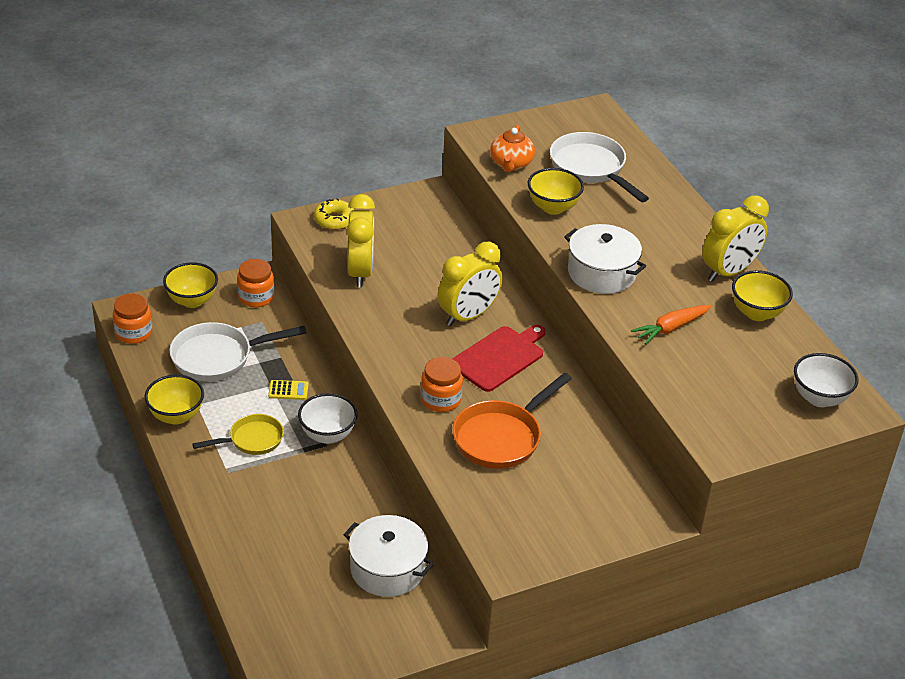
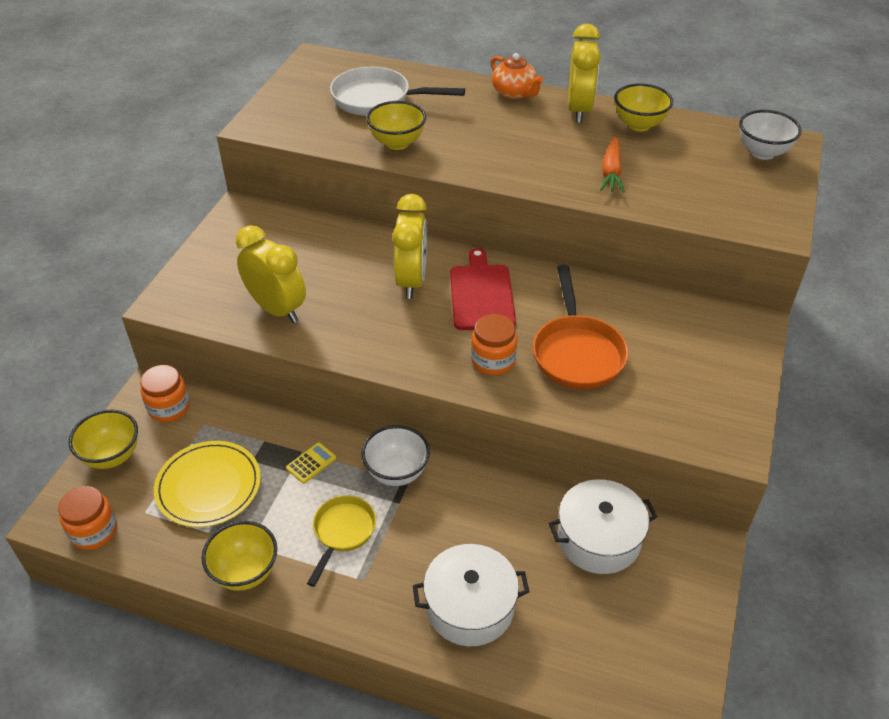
camera: 45 degrees left, 5 degrees up
white pan [169,322,307,381] -> yellow plate [154,441,261,527]
yellow donut [314,198,354,230] -> none
orange teapot [490,125,535,172] -> orange teapot moved to [491,53,544,99]
white pot [564,224,646,294] -> white pot moved to [413,544,529,646]

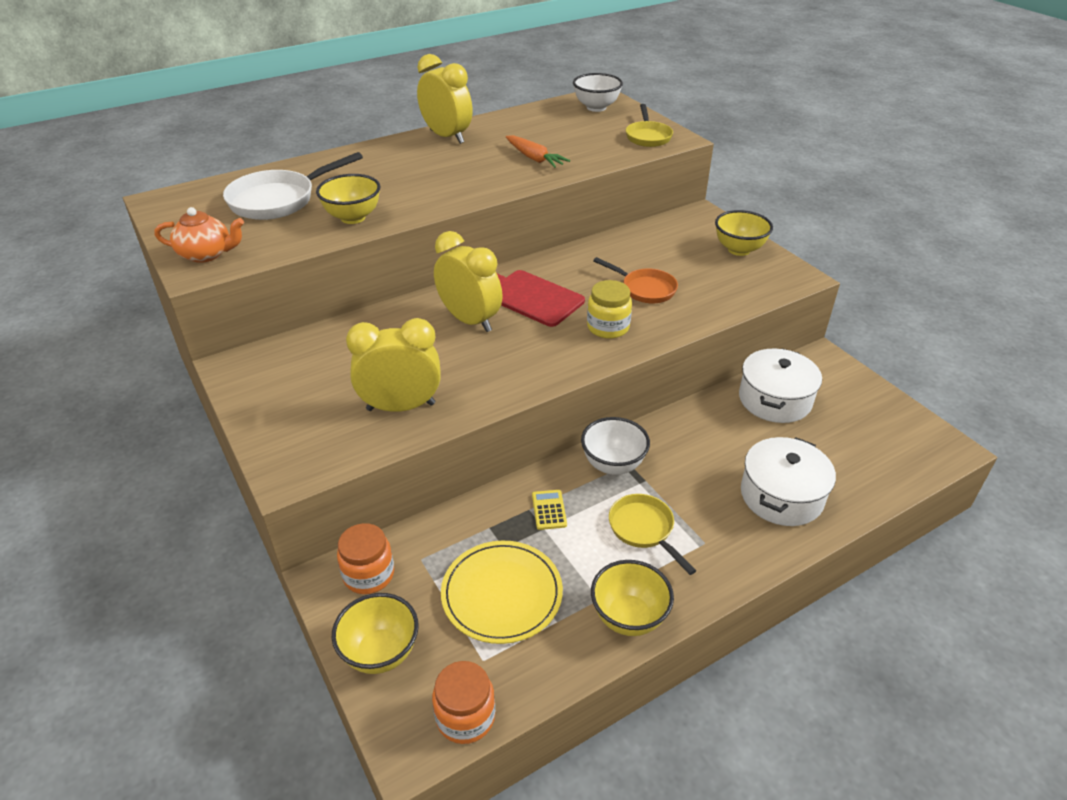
camera: 50 degrees left, 5 degrees down
orange jar [471,314,517,375] -> yellow jar [587,280,632,339]
orange teapot [491,53,544,99] -> orange teapot moved to [154,207,244,263]
orange pan [533,265,629,390] -> orange pan [593,257,678,303], size x0.63
yellow bowl [614,83,673,131] -> yellow bowl moved to [715,210,773,256]
none -> yellow pan [626,104,673,147]

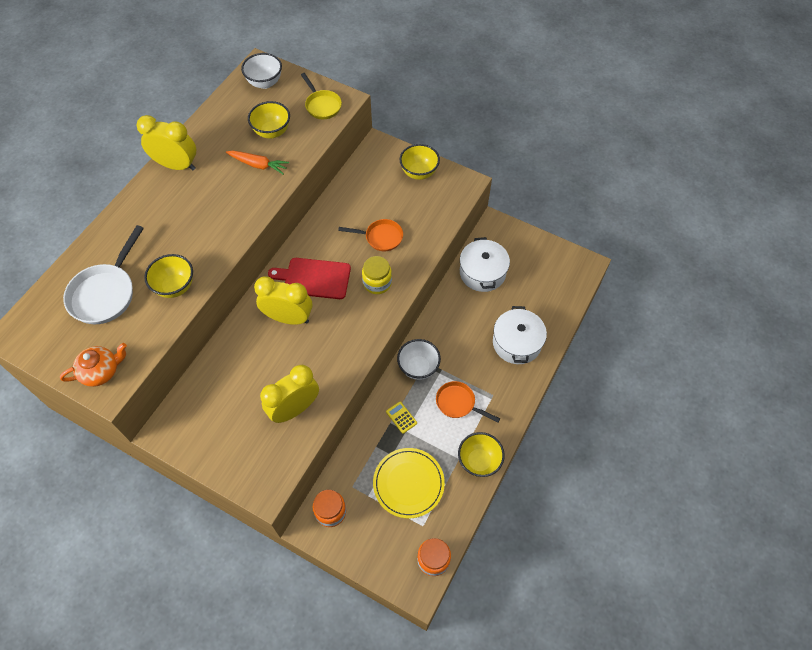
camera: 30 degrees left, 20 degrees up
yellow bowl [332,593,419,674] -> yellow bowl moved to [248,101,290,139]
yellow pan [609,494,696,575] -> orange pan [436,381,500,423]

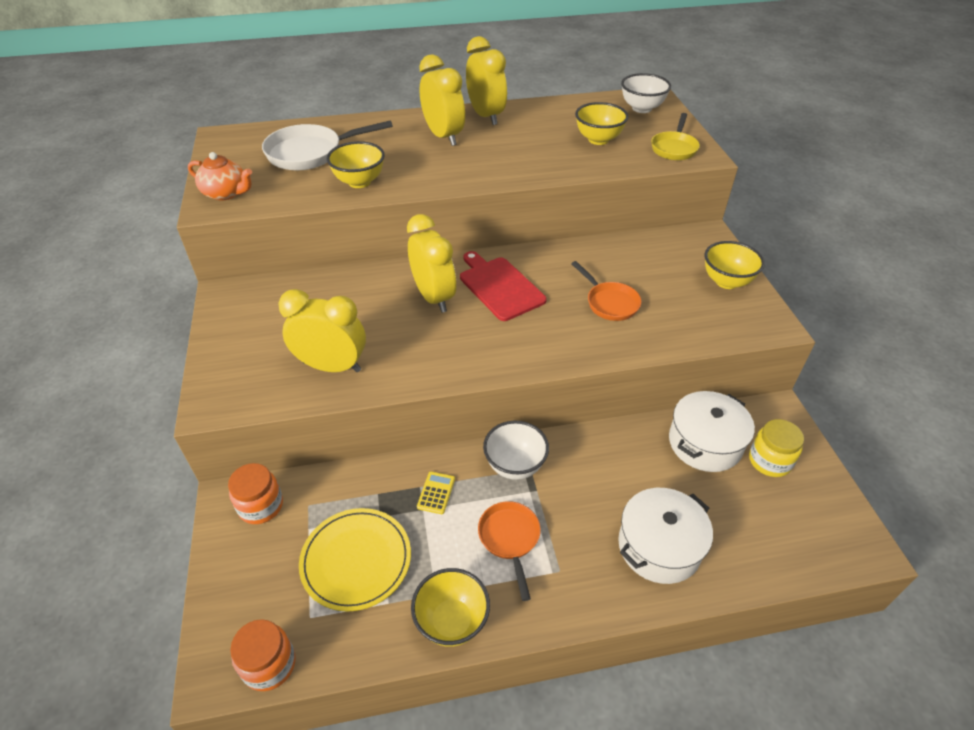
camera: 50 degrees right, 15 degrees down
orange carrot [226,151,289,174] -> none
yellow jar [362,256,392,294] -> yellow jar moved to [749,419,804,477]
none -> yellow clock [419,54,465,146]

